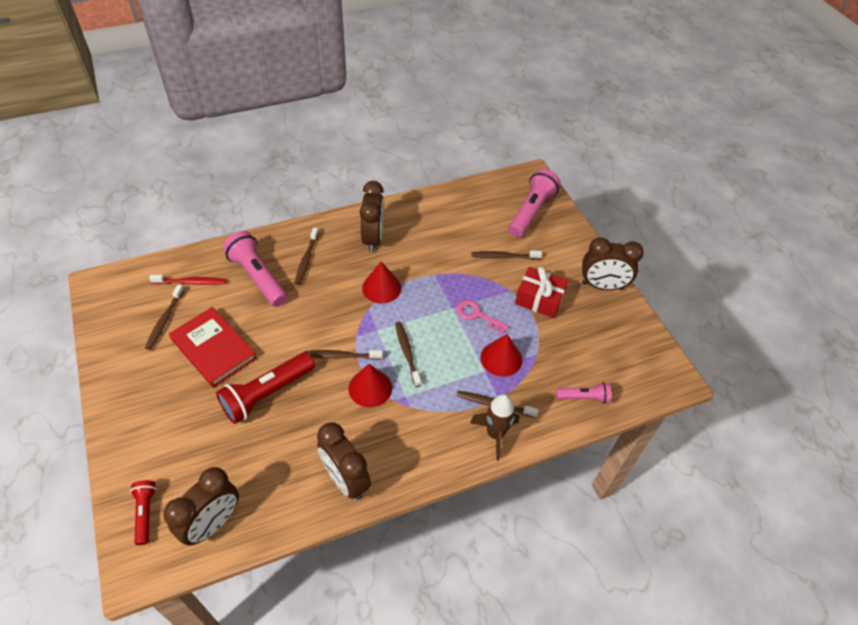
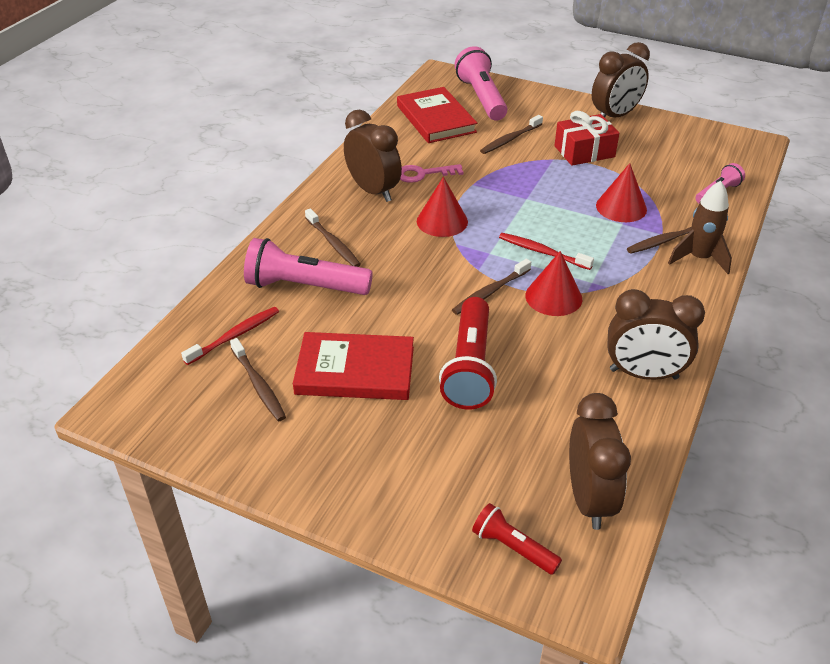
camera: 40 degrees left, 10 degrees down
brown toothbrush [395,322,421,387] -> red toothbrush [499,233,594,270]
pink key [456,300,509,335] -> pink key moved to [400,164,463,183]
none -> red book [397,87,477,143]

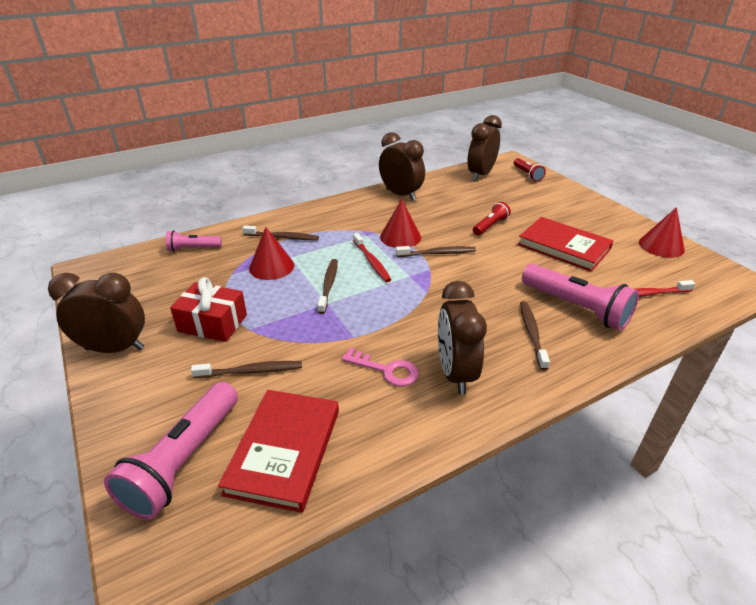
camera: 145 degrees left, 5 degrees down
brown toothbrush [230,338,286,421] -> brown toothbrush moved to [318,259,338,314]
red cone [417,177,468,237] -> red cone moved to [639,207,685,258]
red flashlight [439,297,497,409] -> red flashlight [473,202,511,235], size x0.55
brown rocket [668,181,732,274] -> none

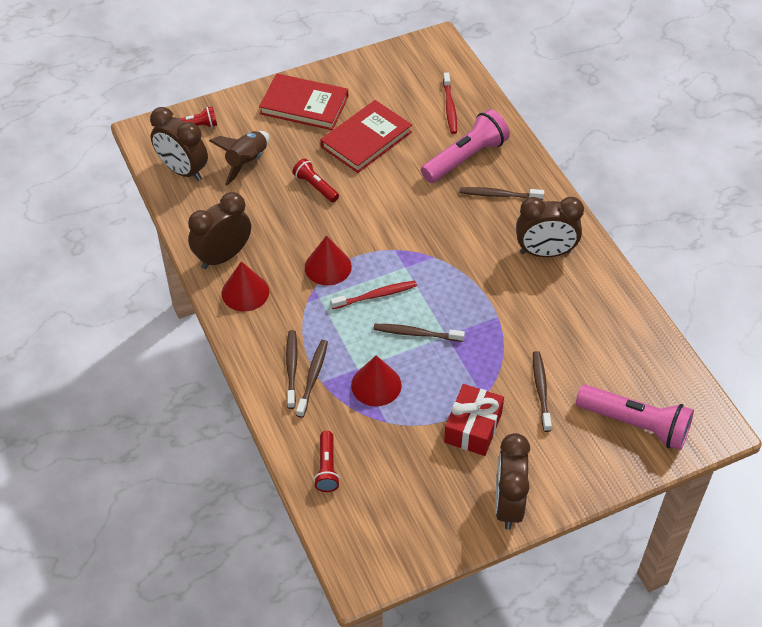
camera: 85 degrees left, 15 degrees up
pink flashlight [166,230,222,252] -> red flashlight [314,431,340,492]
red book [218,390,339,513] -> red book moved to [259,74,348,130]
pink key [342,348,419,386] -> none
brown toothbrush [396,246,476,257] -> brown toothbrush moved to [286,330,298,409]
red cone [639,207,685,258] -> red cone moved to [222,261,269,312]
none -> brown rocket [209,131,269,185]

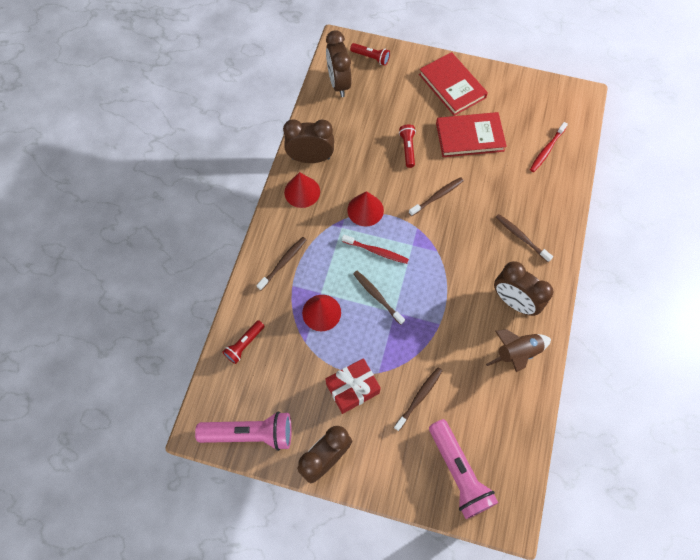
camera: 40 degrees right, 15 degrees up
brown rocket [209,131,269,185] -> brown rocket moved to [486,329,551,372]
brown toothbrush [296,340,328,418] -> brown toothbrush moved to [409,177,464,216]
pink flashlight [421,109,510,183] -> pink flashlight moved to [195,411,292,451]

